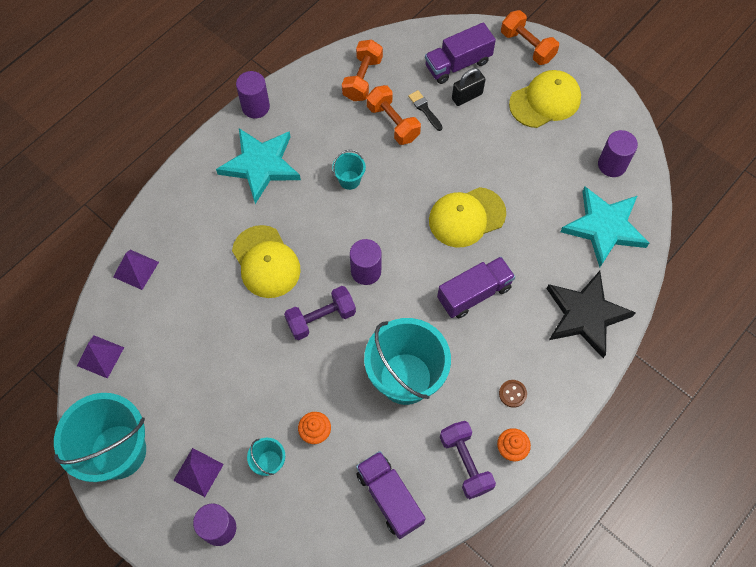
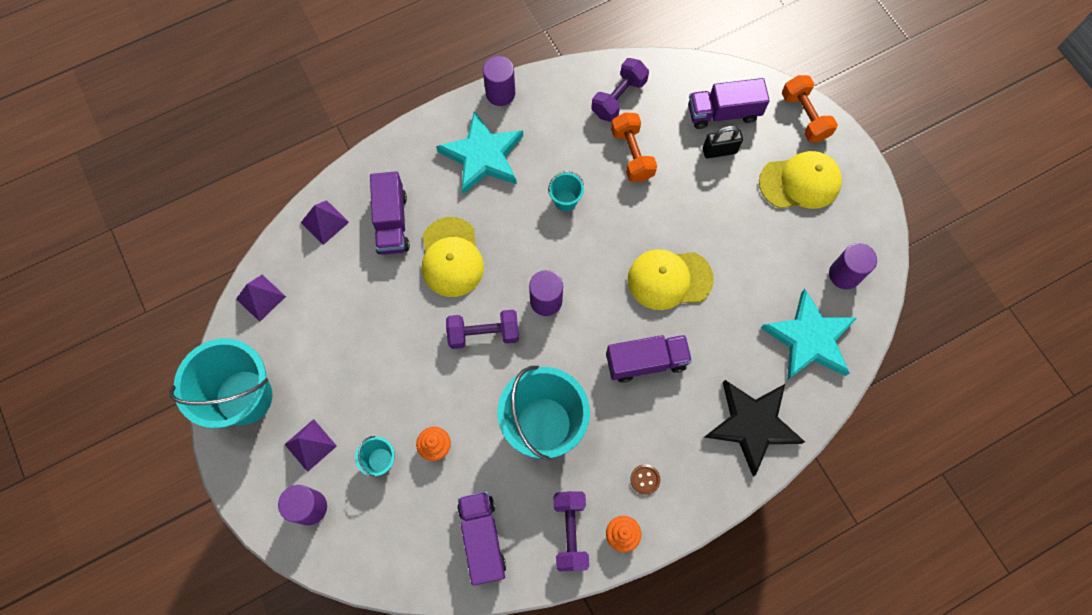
camera: 20 degrees right, 5 degrees up
orange dumbbell [342,40,383,101] -> purple dumbbell [591,58,649,122]
black brush [408,90,443,131] -> none
none -> purple truck [370,171,410,255]

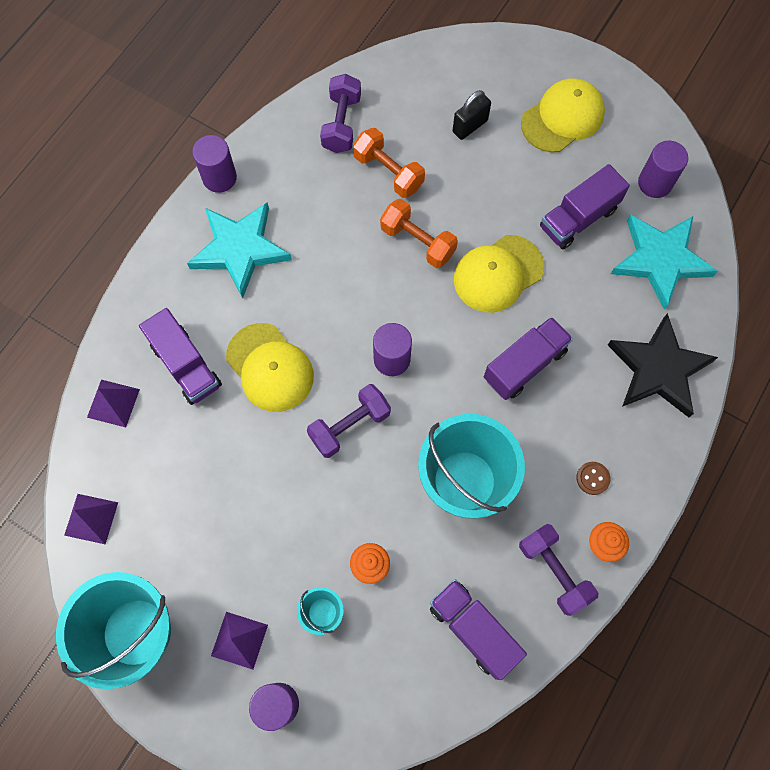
camera: 30 degrees left, 0 degrees up
turquoise bucket [548,171,584,211] -> none
purple truck [688,78,770,129] -> purple truck moved to [540,164,630,249]
orange dumbbell [782,75,838,143] -> orange dumbbell moved to [380,199,458,268]

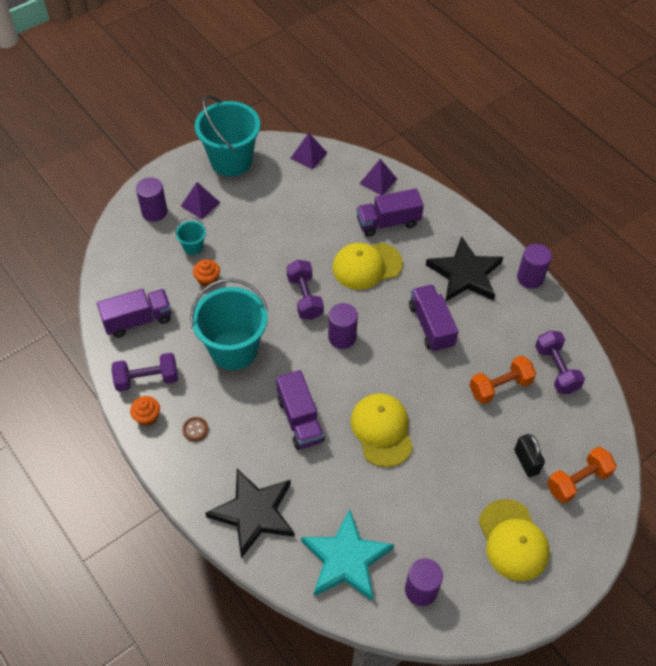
camera: 110 degrees right, 15 degrees down
turquoise star [187,202,292,298] -> black star [426,236,503,302]
purple dumbbell [320,74,361,153] -> purple dumbbell turned 45 degrees clockwise [535,331,585,394]
orange dumbbell [380,199,458,268] -> orange dumbbell moved to [547,447,617,503]
purple truck [540,164,630,249] -> purple truck moved to [409,284,458,352]

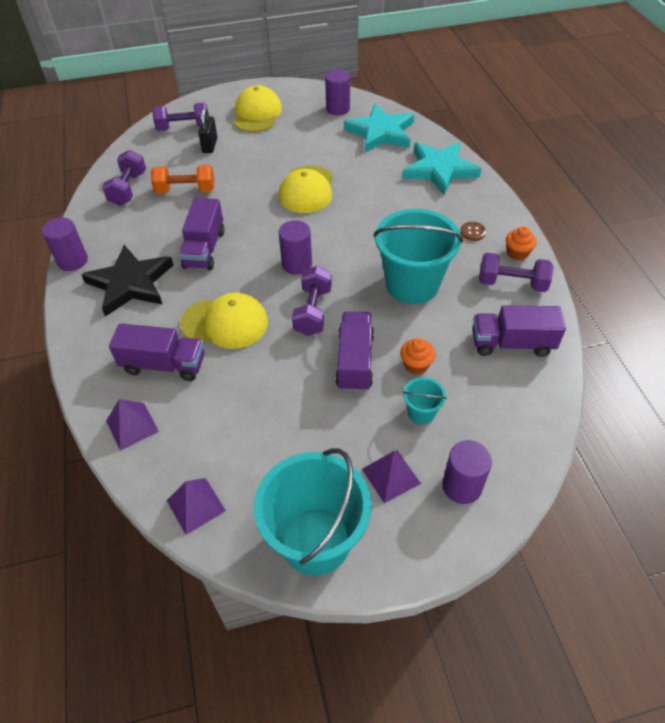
camera: 155 degrees left, 5 degrees down
black star [205,469,295,558] -> turquoise star [403,142,482,195]
purple truck [276,370,325,450] -> purple truck moved to [335,311,374,392]
orange dumbbell [547,447,617,503] -> purple dumbbell [152,103,208,131]

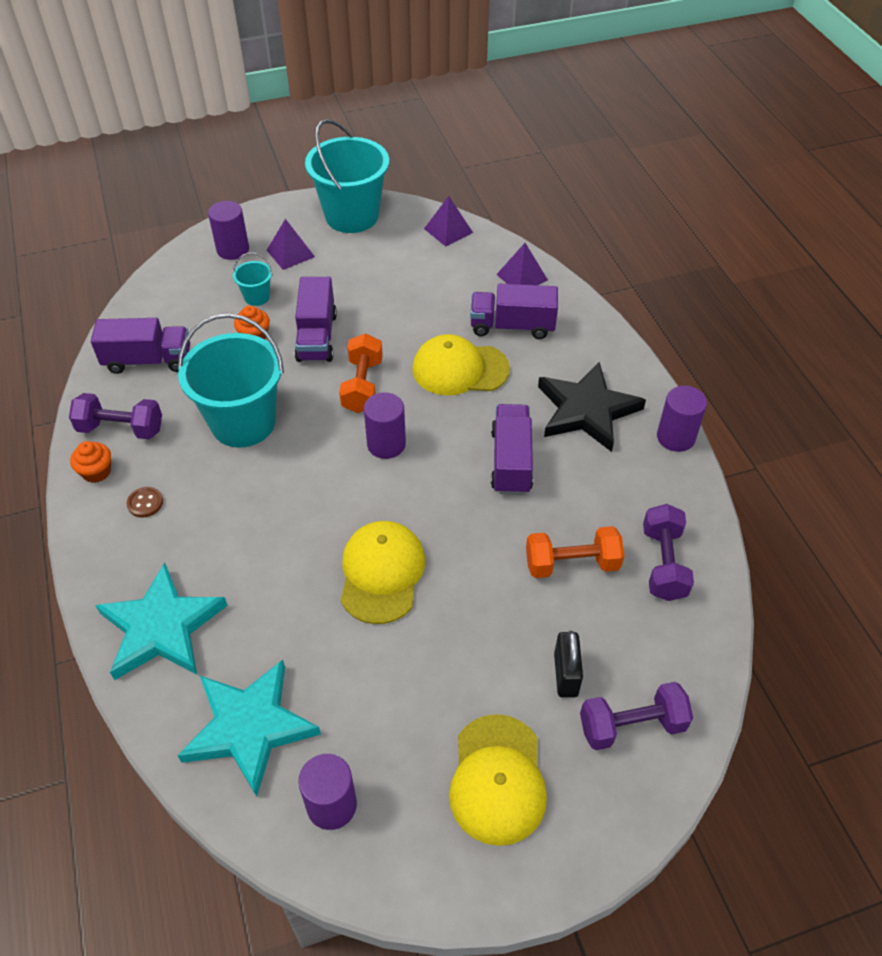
camera: 175 degrees right, 0 degrees up
purple dumbbell [292,266,332,336] -> orange dumbbell [339,333,383,413]

